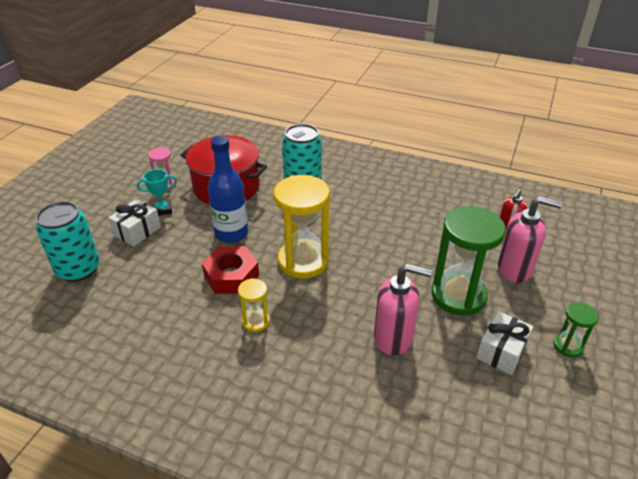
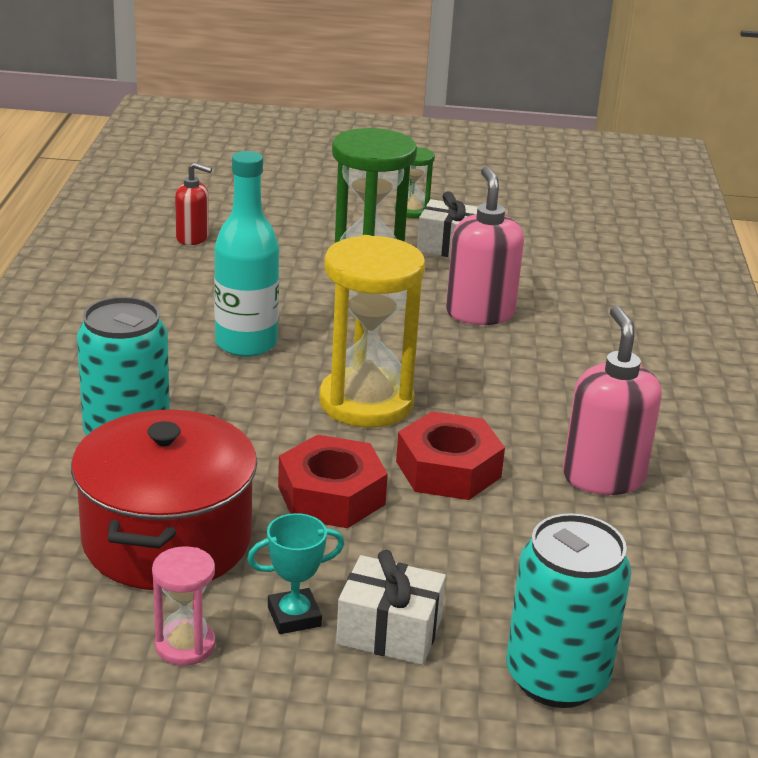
camera: 110 degrees left, 10 degrees down
turquoise trophy [137,169,177,216] -> turquoise trophy turned 75 degrees counterclockwise [247,513,344,634]
blue bottle [208,136,248,243] -> red nut [278,435,388,528]
yellow hourglass [238,278,270,332] -> none
pink soap dispenser [498,196,563,283] -> pink soap dispenser moved to [563,306,662,495]
none -> turquoise bottle [214,151,279,357]

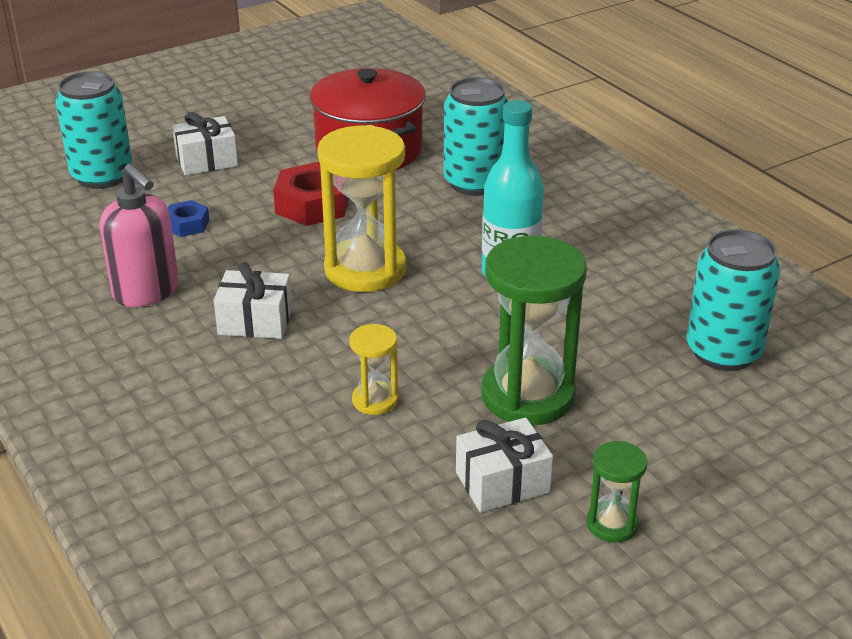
camera: 145 degrees right, 5 degrees up
pink hourglass [152,546,216,666] -> none
red soap dispenser [175,162,212,245] -> turquoise can [687,229,780,371]
turquoise trophy [247,513,344,634] -> none
red nut [396,411,505,500] -> none
pink soap dispenser [446,166,524,325] -> yellow hourglass [349,324,398,415]
none -> blue nut [168,200,209,237]
none -> white gift [214,262,292,339]

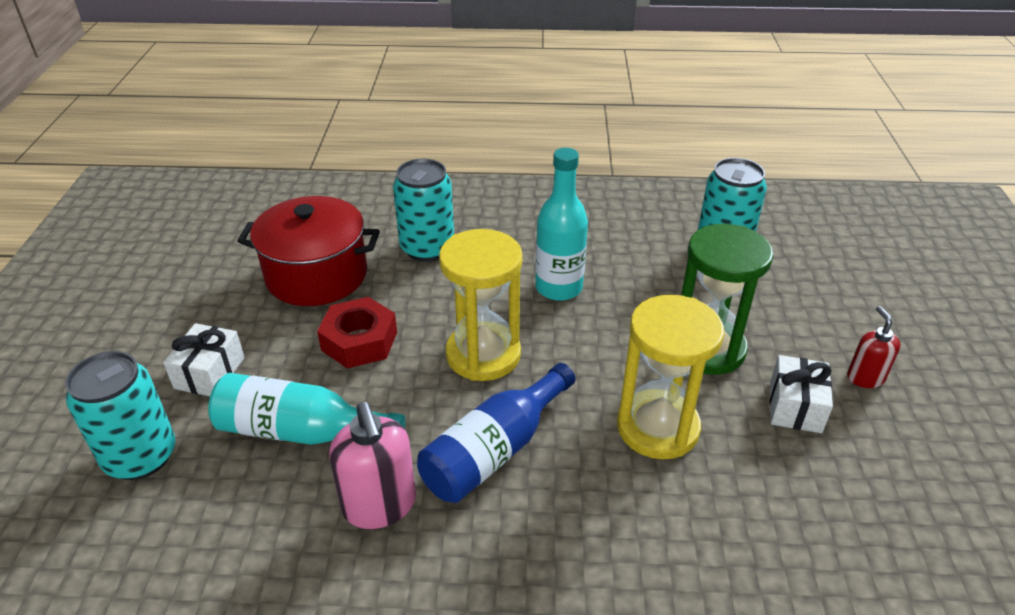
camera: 55 degrees left, 5 degrees up
pink soap dispenser [100,164,179,307] -> pink soap dispenser turned 75 degrees clockwise [329,402,416,529]
blue nut [168,200,209,237] -> turquoise bottle [208,373,405,445]
white gift [214,262,292,339] -> blue bottle [417,363,575,503]
yellow hourglass [349,324,398,415] -> yellow hourglass [617,295,724,459], size x2.05
green hourglass [586,441,647,543] -> red soap dispenser [847,306,900,388]

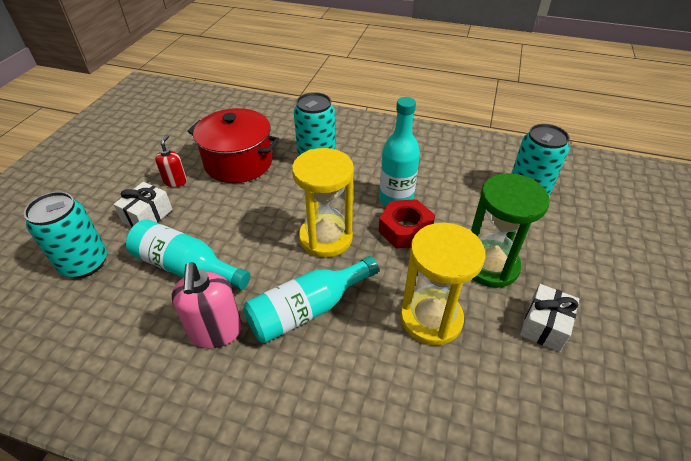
camera: 15 degrees right, 5 degrees up
red nut [317,297,397,368] -> red nut moved to [379,199,435,249]
blue bottle [417,363,575,503] -> turquoise bottle [243,256,379,343]
red soap dispenser [847,306,900,388] -> red soap dispenser moved to [155,135,187,187]

